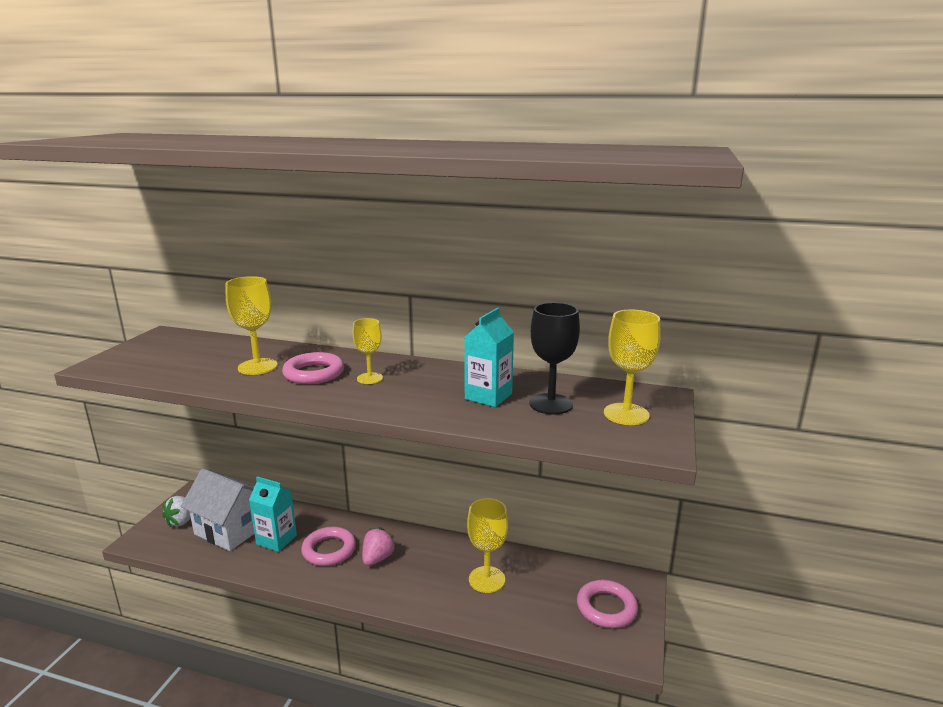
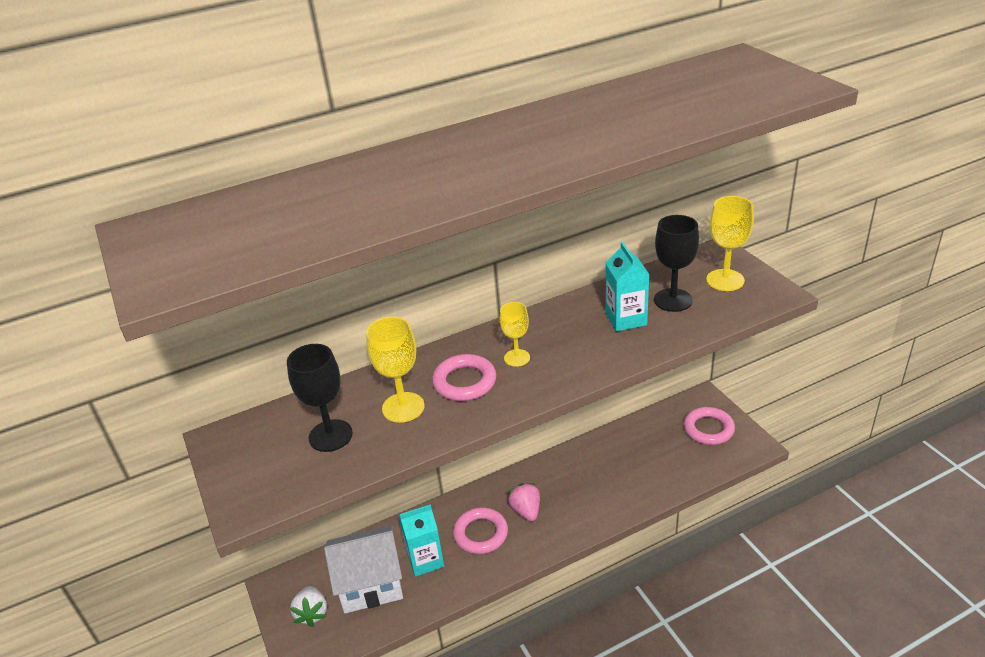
camera: 40 degrees left, 15 degrees up
yellow goblet [467,498,508,593] -> none
none -> black goblet [287,344,353,452]

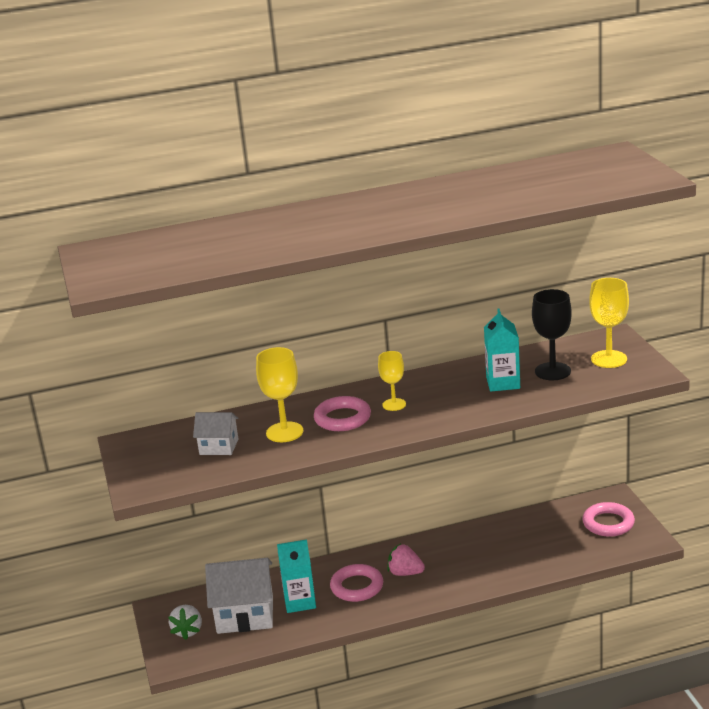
camera: 10 degrees right, 10 degrees down
black goblet [287,344,353,452] -> white house [193,412,238,455]
pink strawberry [508,483,540,521] -> pink strawberry turned 60 degrees counterclockwise [387,544,425,576]

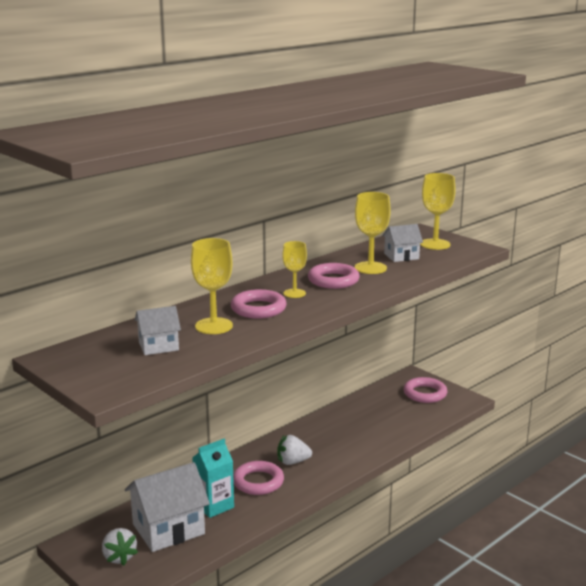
camera: 30 degrees left, 5 degrees down
pink strawberry [387,544,425,576] -> white strawberry [277,435,312,465]
turquoise carton [484,309,520,391] -> yellow goblet [355,192,391,274]
black goblet [532,289,572,380] -> white house [382,224,423,262]
none -> pink ring [308,263,360,289]

